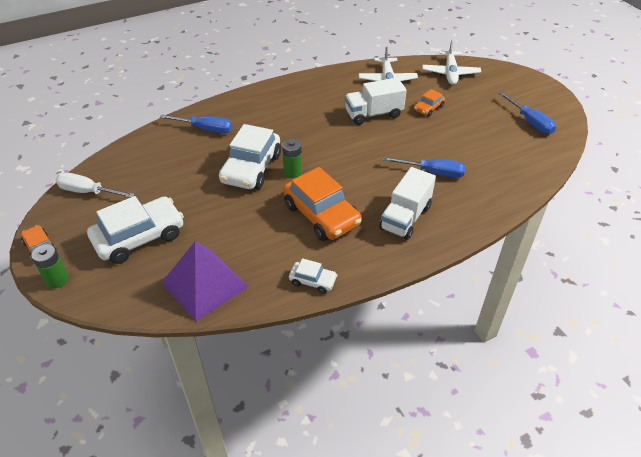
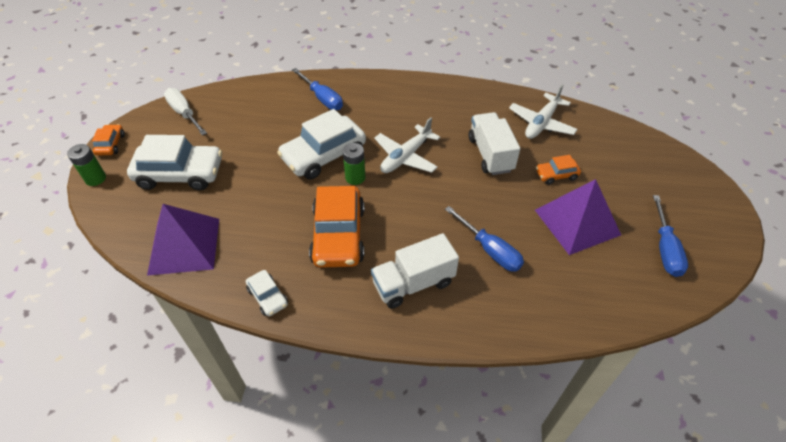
camera: 35 degrees right, 5 degrees up
white truck [345,78,407,125] -> white truck turned 60 degrees clockwise [468,112,520,175]
white plane [422,40,481,85] -> white plane moved to [374,117,440,173]
none -> purple pyramid [535,179,621,255]

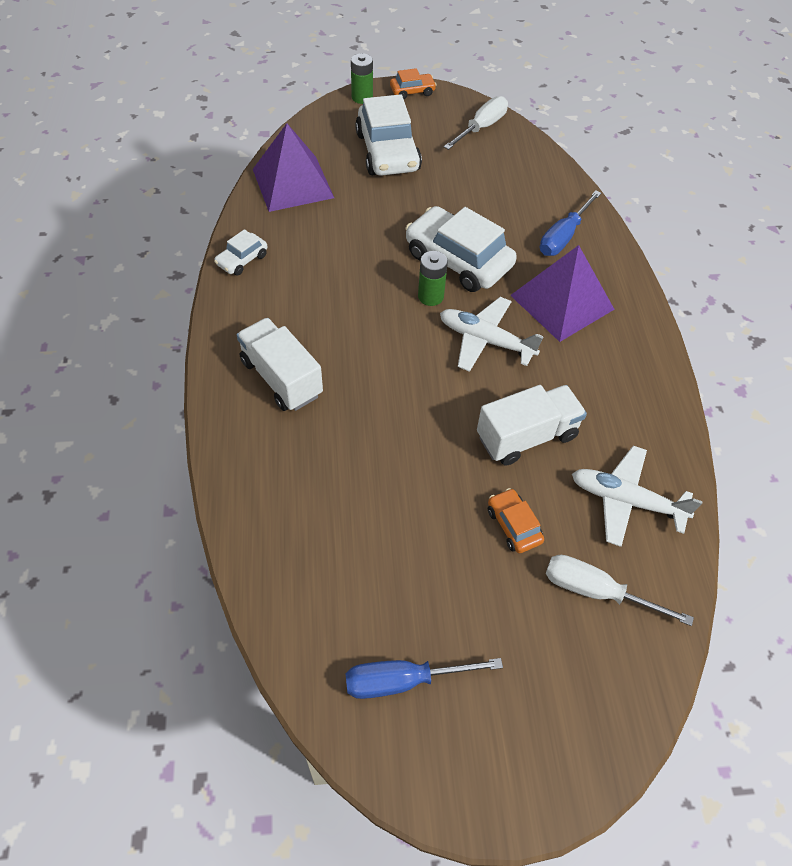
camera: 75 degrees right, 5 degrees up
orange car [309,186,364,268] -> none
blue screwdriver [445,206,524,272] -> none
purple pyramid [535,179,621,255] -> purple pyramid moved to [510,245,615,342]
none -> white screwdriver [546,555,694,626]

